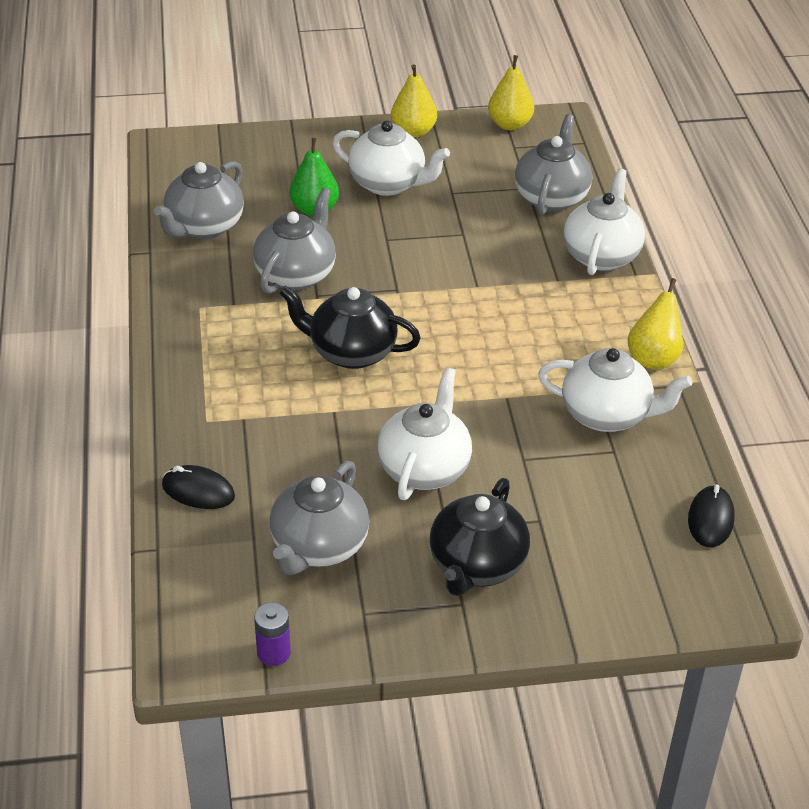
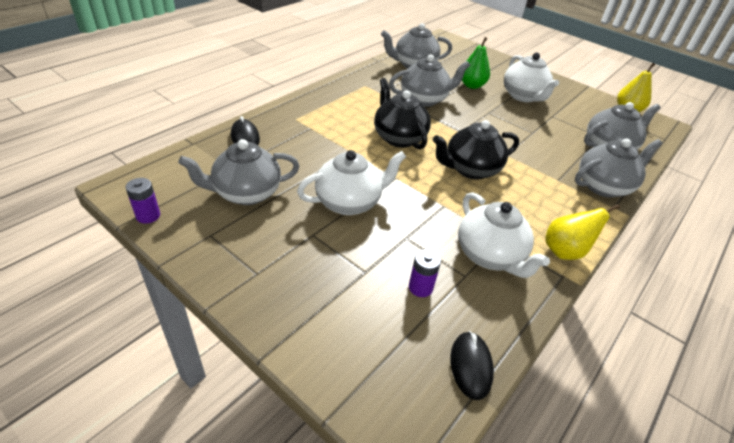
camera: 45 degrees right, 0 degrees up
yellow pear [391,65,437,138] -> none
black teapot [430,478,530,596] -> black teapot moved to [433,120,519,180]
white teapot [563,169,645,275] -> grey teapot [575,138,663,197]
black mouse [688,484,735,547] -> black mouse turned 60 degrees counterclockwise [450,331,494,400]
none -> purple battery [409,249,441,297]

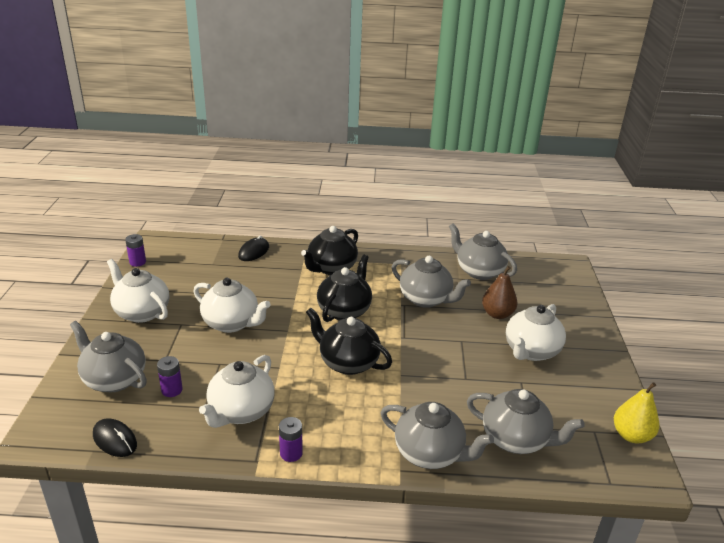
camera: 55 degrees right, 10 degrees down
grey teapot [178,139,299,205] -> grey teapot moved to [70,321,147,392]
black mouse [450,331,494,400] -> black mouse turned 75 degrees clockwise [93,418,137,457]
green pear [462,37,490,89] -> brown pear [482,266,517,319]
yellow pear [545,204,620,260] -> purple battery [279,417,303,462]
none -> white teapot [107,259,169,323]
none -> black teapot [301,226,358,275]

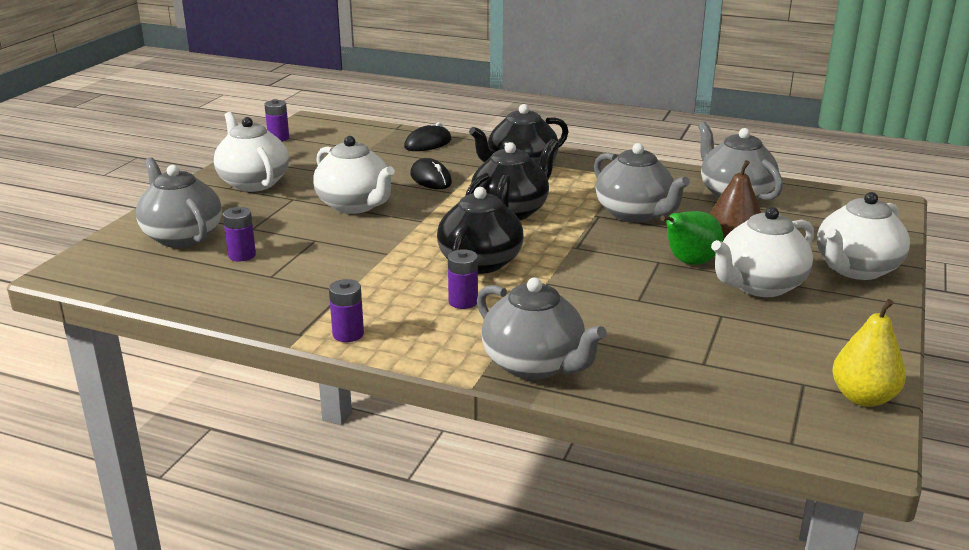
camera: 20 degrees right, 5 degrees down
black mouse [93,418,137,457] -> black mouse moved to [410,158,452,189]
white teapot [199,355,275,428] -> white teapot moved to [817,192,910,280]
black teapot [306,308,392,375] -> black teapot turned 60 degrees clockwise [437,175,523,274]
grey teapot [467,389,585,454] -> none
none -> purple battery [448,249,478,309]
none -> green pear [660,211,723,265]

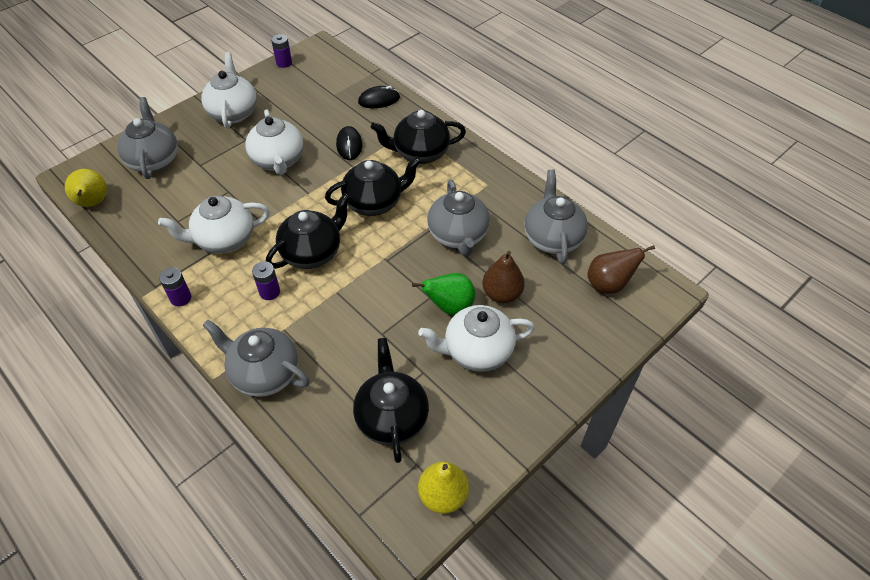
camera: 25 degrees right, 25 degrees up
purple battery [223,207,256,261] -> none
grey teapot [477,277,607,380] -> grey teapot turned 135 degrees clockwise [202,320,310,397]
white teapot [817,192,910,280] -> white teapot moved to [158,196,270,254]
none -> yellow pear [65,169,107,207]
none -> black teapot [353,338,429,463]
none -> brown pear [587,245,655,294]

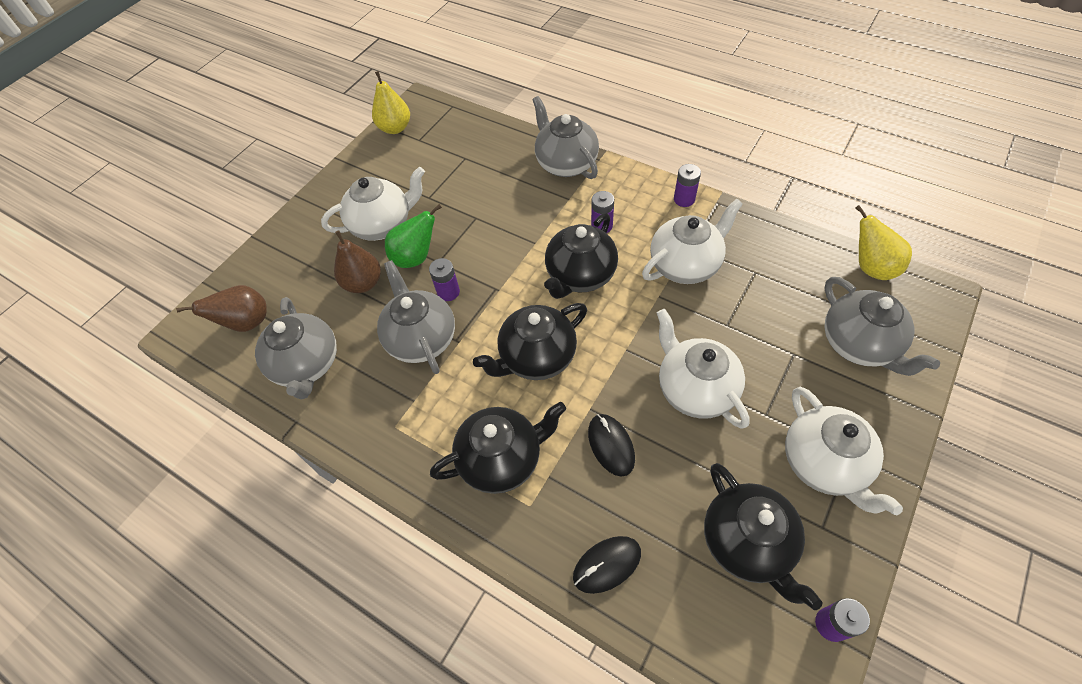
camera: 170 degrees right, 5 degrees up
grey teapot [202,320,310,397] -> grey teapot turned 135 degrees counterclockwise [532,96,599,179]
black teapot [353,338,429,463] -> black teapot moved to [704,463,823,610]
none -> purple battery [429,258,460,301]

